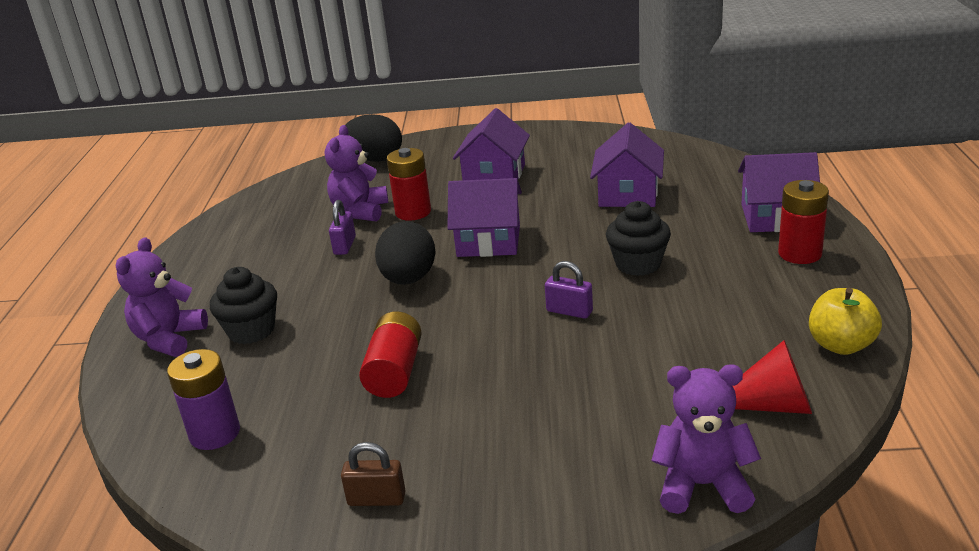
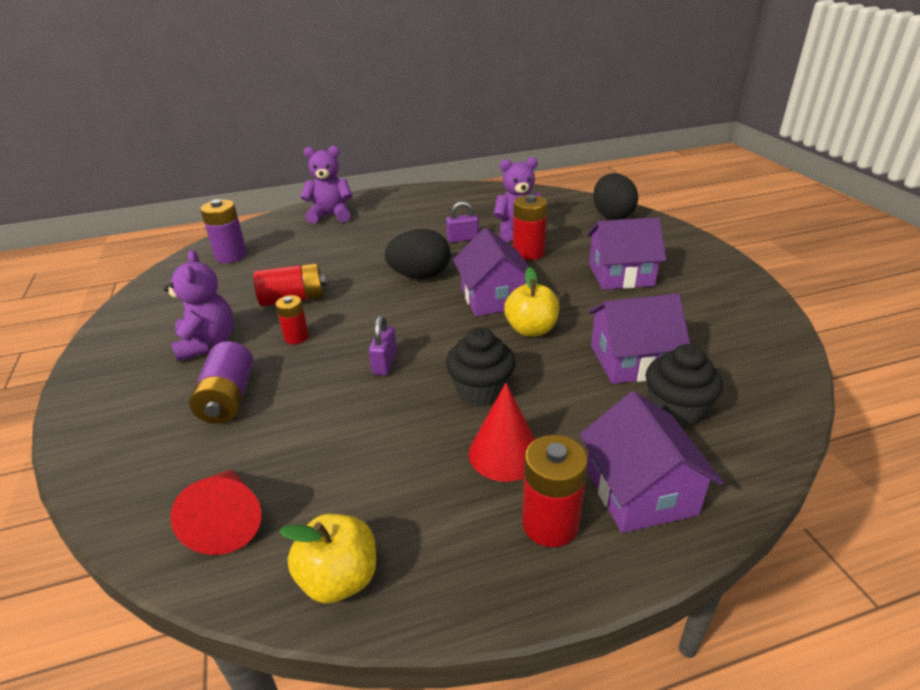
camera: 70 degrees right, 5 degrees up
black cupcake [210,267,277,344] -> black cupcake moved to [645,344,723,427]
brown padlock [341,442,406,506] -> none
purple teddy bear [651,364,761,514] -> purple teddy bear moved to [164,250,234,361]
none -> purple battery [189,341,253,424]
none -> red battery [275,295,309,344]
none -> red cone [469,383,535,482]
none -> yellow apple [504,267,559,337]

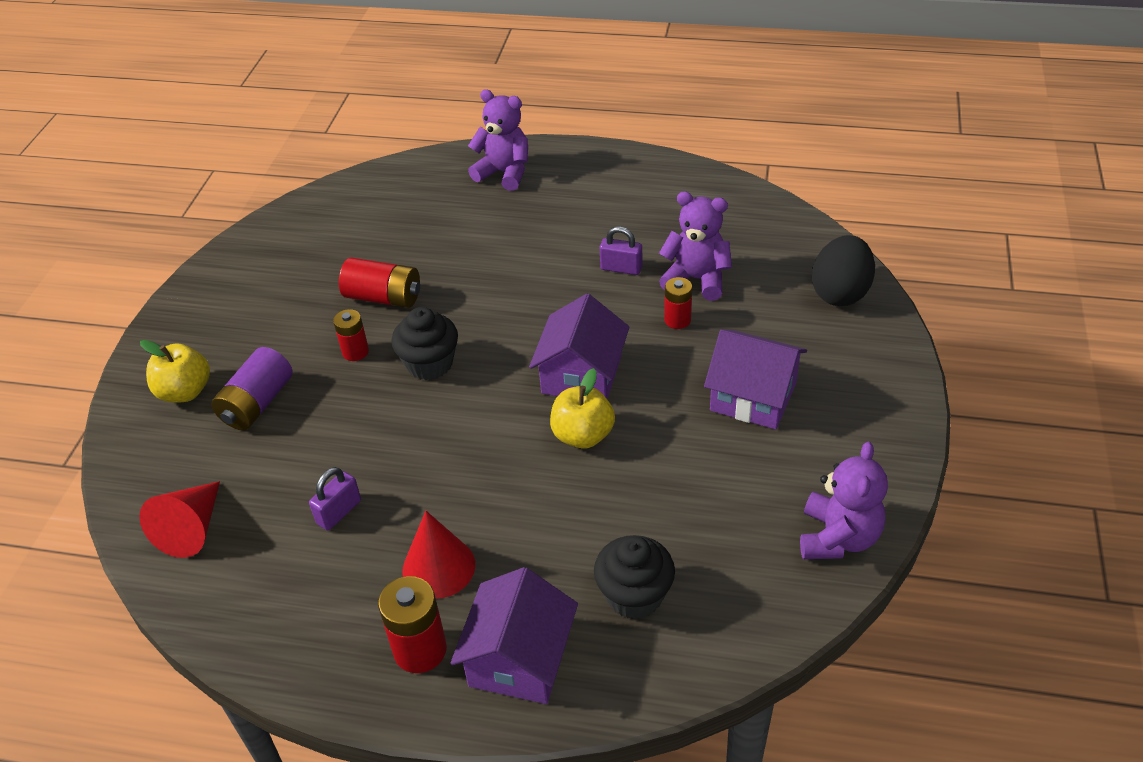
camera: 30 degrees right, 10 degrees up
purple teddy bear [164,250,234,361] -> purple teddy bear moved to [800,442,888,559]
purple battery [200,199,247,263] -> none
yellow apple [279,514,376,603] -> yellow apple moved to [140,340,210,403]
purple padlock [369,316,397,375] -> purple padlock moved to [309,467,361,530]
black egg [385,229,451,279] -> none
black cupcake [446,327,516,407] -> black cupcake moved to [391,307,458,380]
red battery [513,194,548,260] -> red battery [664,277,692,329], size x0.63
purple house [588,293,690,384] -> none

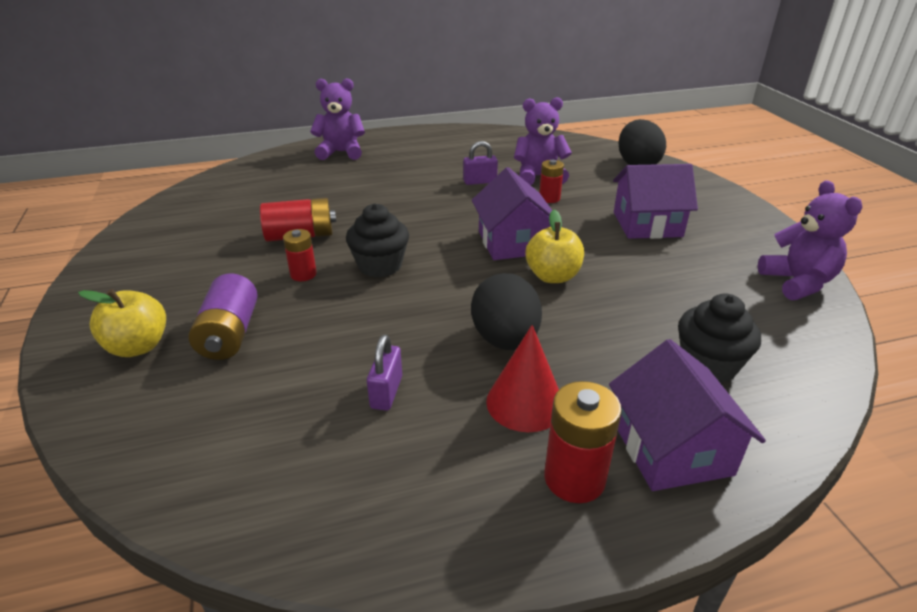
camera: 30 degrees left, 10 degrees down
red cone [139,481,220,558] -> none
none -> black egg [471,273,542,350]

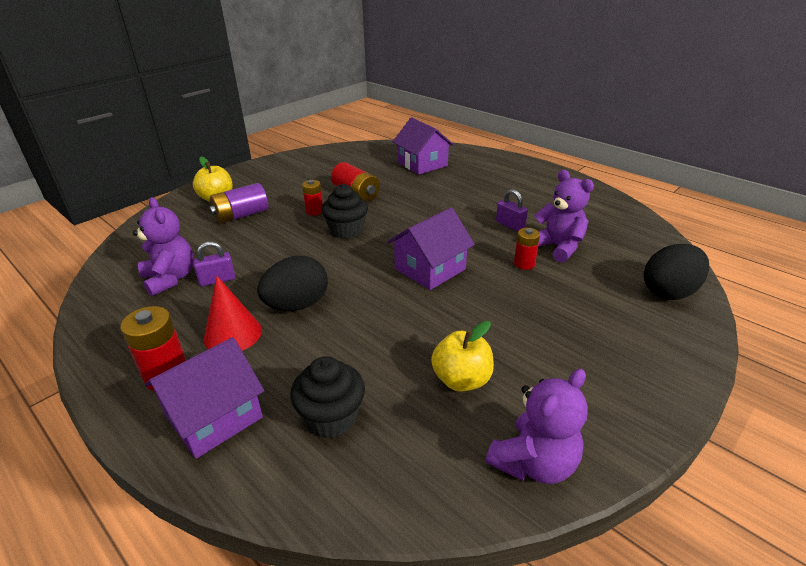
camera: 60 degrees right, 0 degrees up
purple teddy bear [310,78,365,160] -> purple teddy bear moved to [132,197,194,296]
yellow apple [526,210,584,283] -> yellow apple moved to [431,321,494,392]
purple house [613,164,698,239] -> purple house moved to [393,117,454,175]

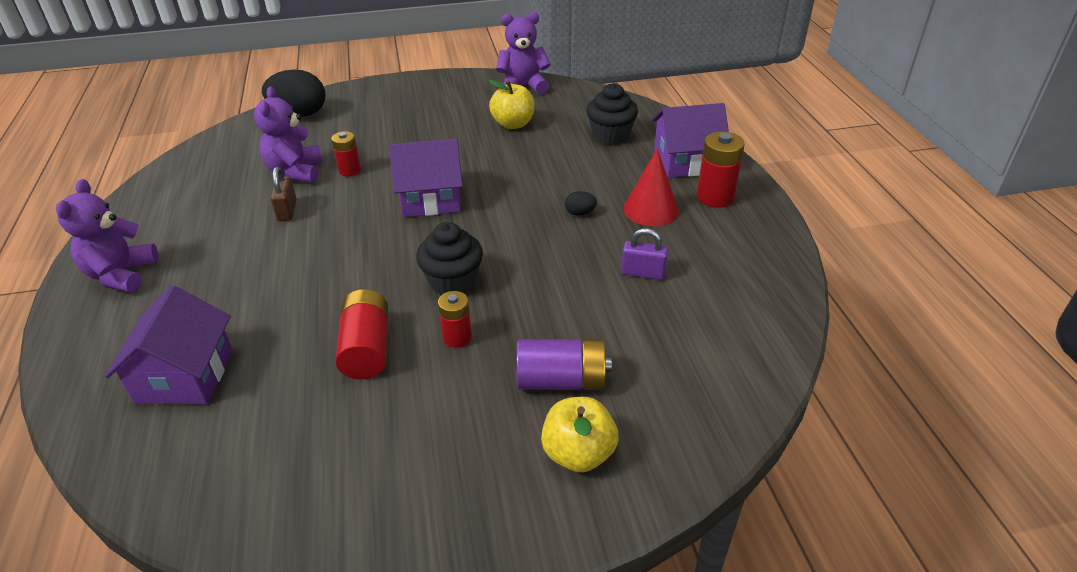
camera: 145 degrees left, 5 degrees up
purple teddy bear [132,197,194,296] -> purple teddy bear moved to [56,179,159,293]
black egg [257,256,328,311] -> black egg [565,191,597,216], size x0.44
purple padlock [496,189,528,232] -> brown padlock [271,167,297,221]

